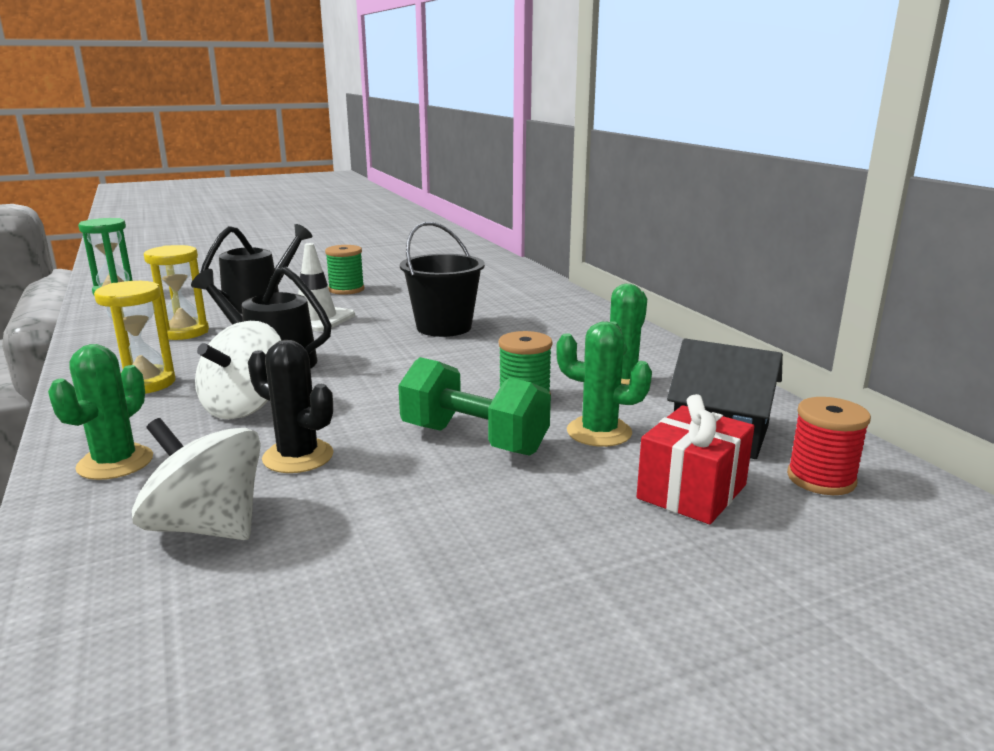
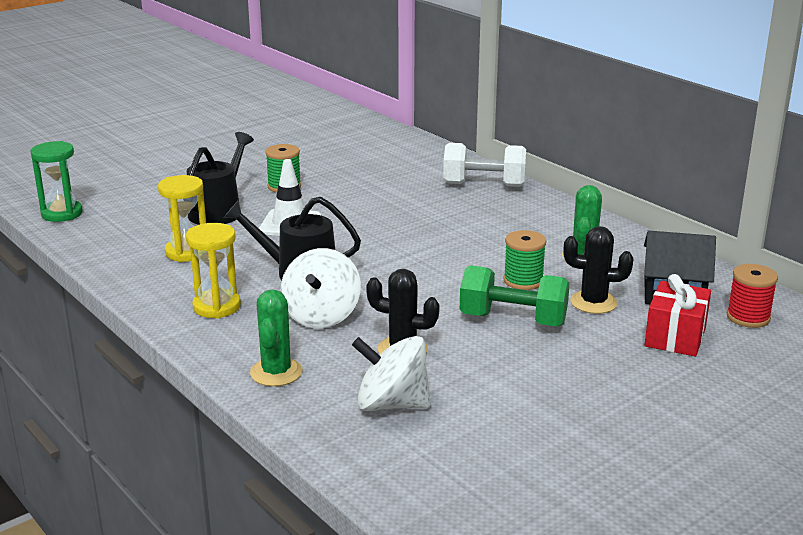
camera: 15 degrees left, 5 degrees up
black bucket [400,222,485,337] -> none
green cactus [556,322,652,447] -> black cactus [563,226,633,314]
none -> white dumbbell [443,143,526,187]

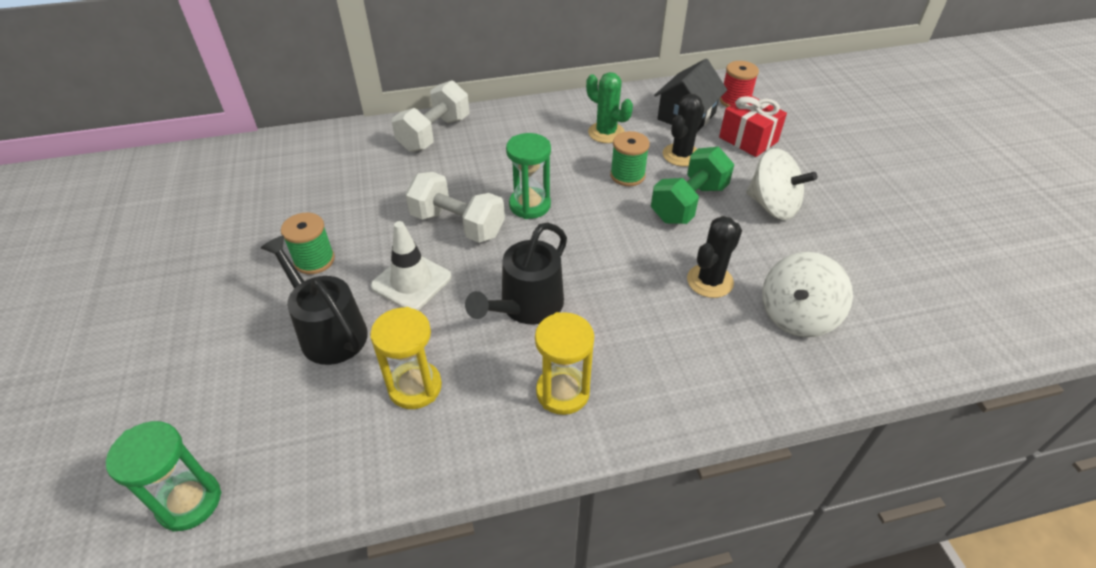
camera: 65 degrees left, 20 degrees up
green cactus [250,289,302,386] -> none
white spinning top [281,248,361,328] -> white spinning top moved to [746,148,817,220]
none -> white dumbbell [405,172,505,243]
none -> green hourglass [506,133,551,219]

